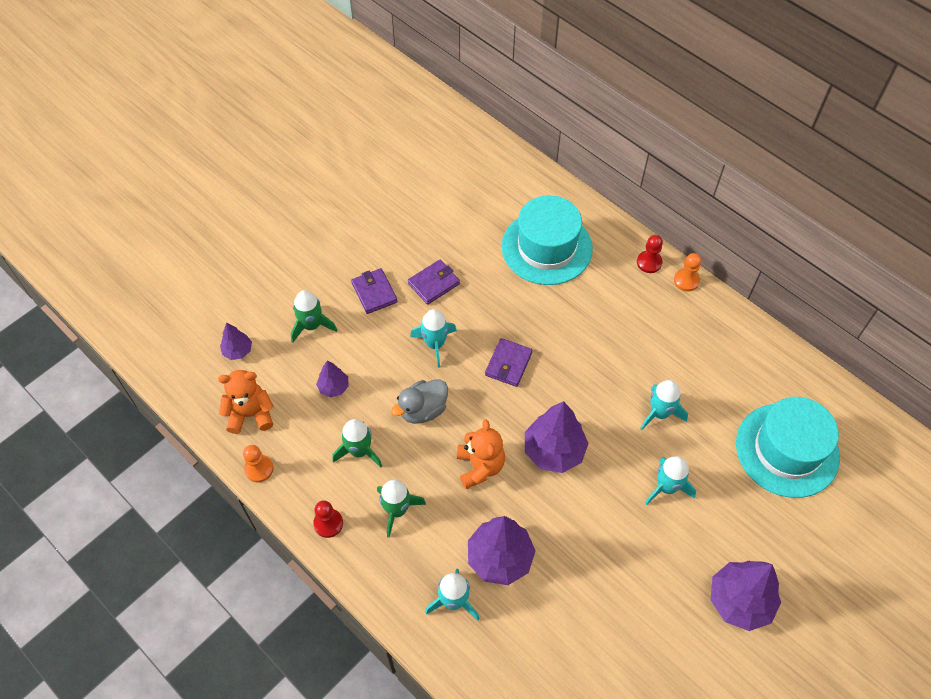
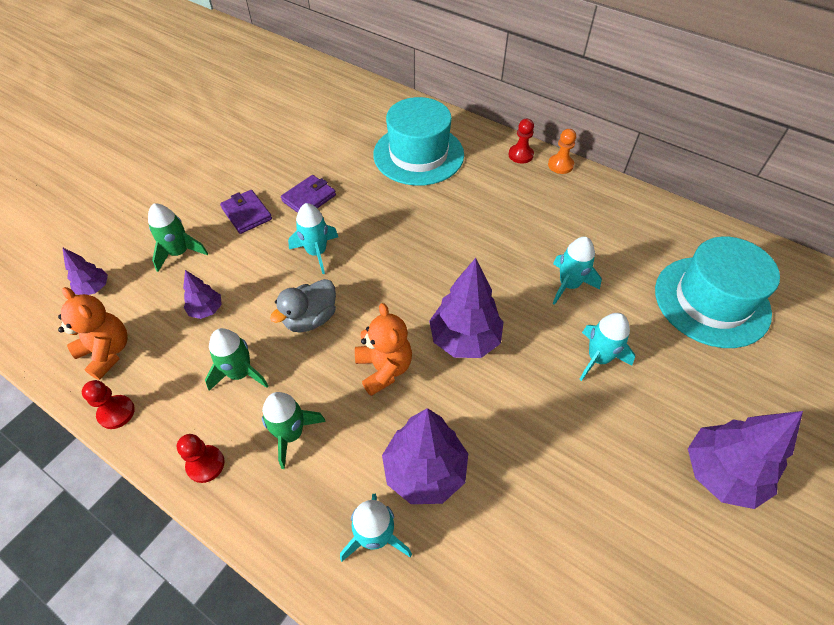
camera: 10 degrees left, 5 degrees down
orange teddy bear [218,370,274,434] -> orange teddy bear turned 60 degrees clockwise [58,287,127,380]
orange pawn [243,445,273,482] -> red pawn [82,380,135,429]
purple wallet [485,338,532,387] -> none

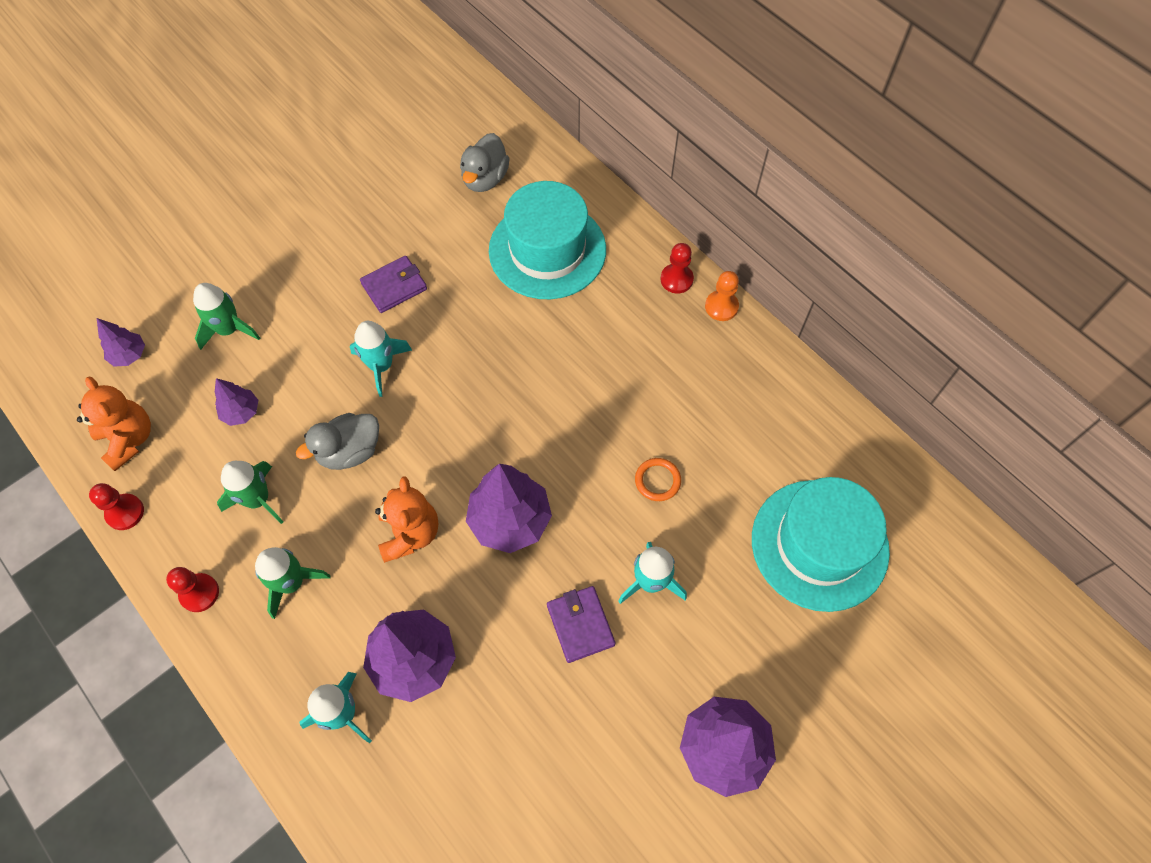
camera: 15 degrees right, 10 degrees up
purple wallet [220,190,272,234] -> purple wallet moved to [547,586,615,663]
turquoise rocket [553,237,602,305] -> orange ring [635,458,681,501]
none -> grey duck [460,133,510,192]

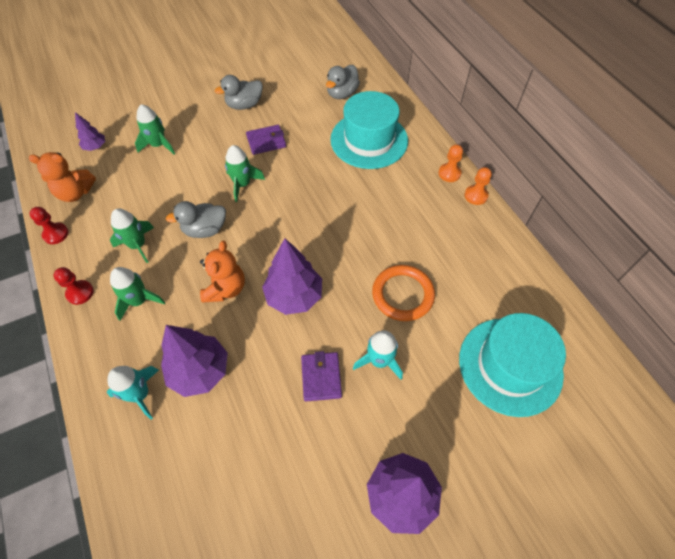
camera: 15 degrees right, 5 degrees down
orange teddy bear [77,376,151,471] -> orange teddy bear turned 105 degrees clockwise [29,152,96,202]
purple tree [215,378,258,426] -> none
turquoise rocket [350,321,412,397] -> green rocket [225,145,265,202]
orange ring [635,458,681,501] -> orange ring [372,265,435,321], size x1.89
red pawn [660,243,694,293] -> orange pawn [438,144,463,182]
none -> grey duck [215,75,263,110]

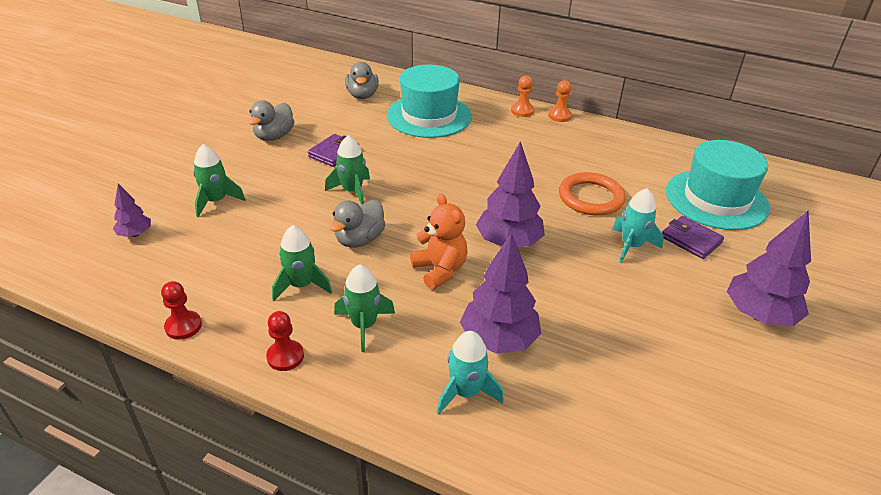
camera: 40 degrees left, 20 degrees down
orange teddy bear [29,152,96,202] -> none
purple wallet [301,351,342,401] -> purple wallet moved to [662,216,724,259]

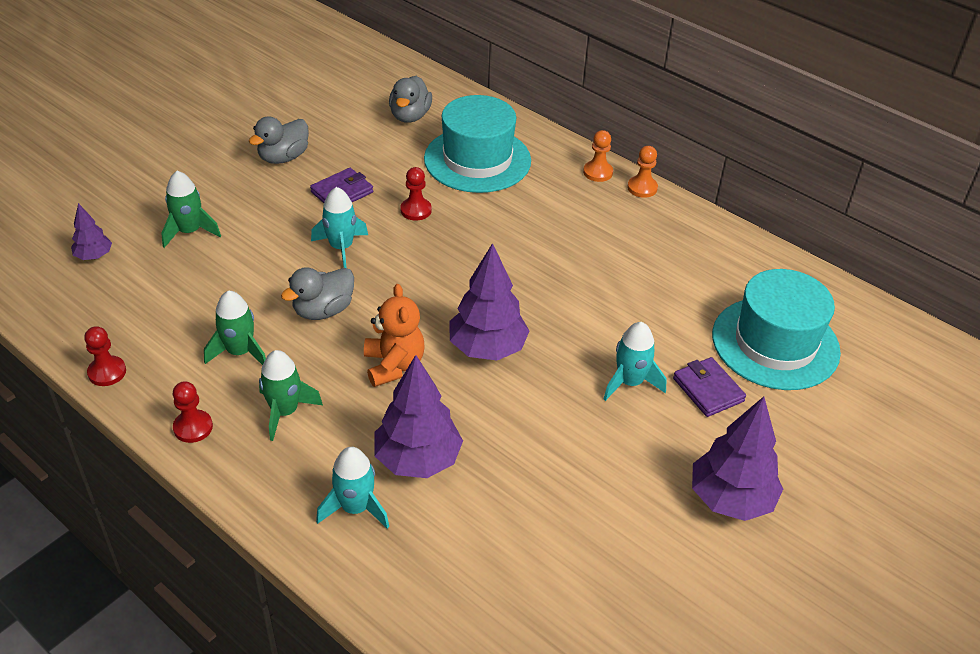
camera: 15 degrees right, 5 degrees up
green rocket [325,135,370,205] -> turquoise rocket [311,187,368,268]
orange ring [559,172,626,216] -> none
none -> red pawn [400,167,432,221]

